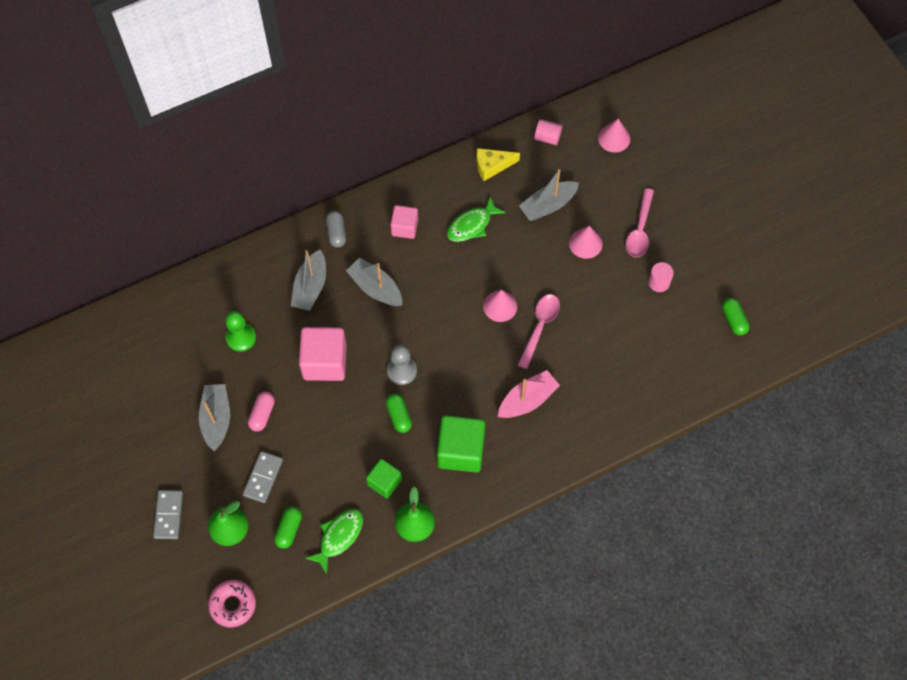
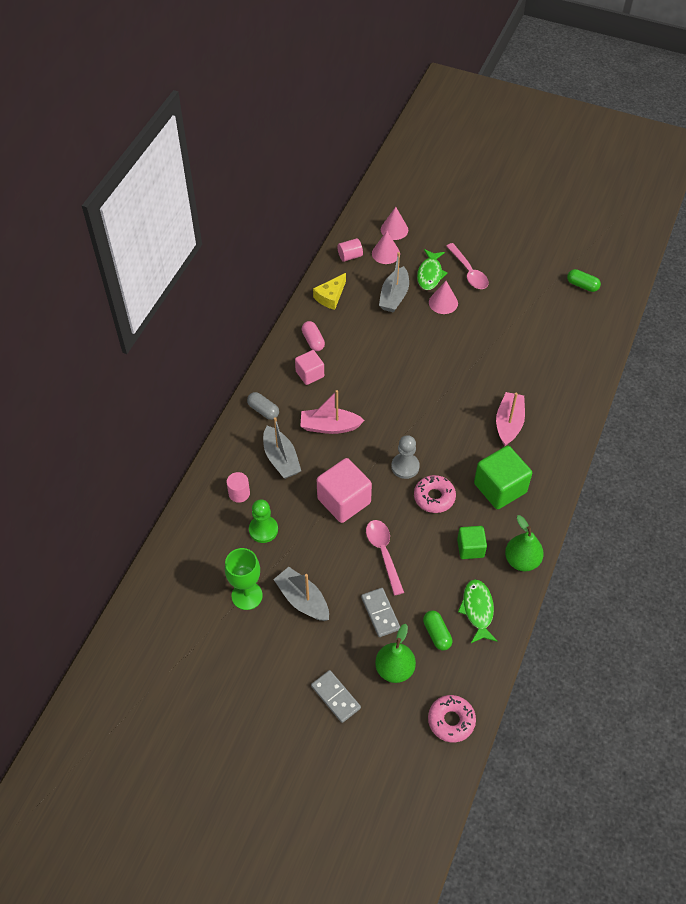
camera: 40 degrees left, 10 degrees down
pink capsule [248,392,275,431] -> pink capsule moved to [302,321,325,351]
grey boat [346,257,402,306] -> pink boat [300,390,365,434]
green capsule [386,394,412,433] -> pink donut [414,475,456,513]
green fish [447,196,506,242] -> green fish moved to [417,249,447,290]
pink cone [483,290,517,322] -> pink cone moved to [372,231,400,264]
pink spoon [517,294,560,369] -> pink spoon moved to [366,520,404,596]
pink cylinder [648,262,674,292] -> pink cylinder moved to [226,472,250,503]
none -> green goblet [225,548,263,610]

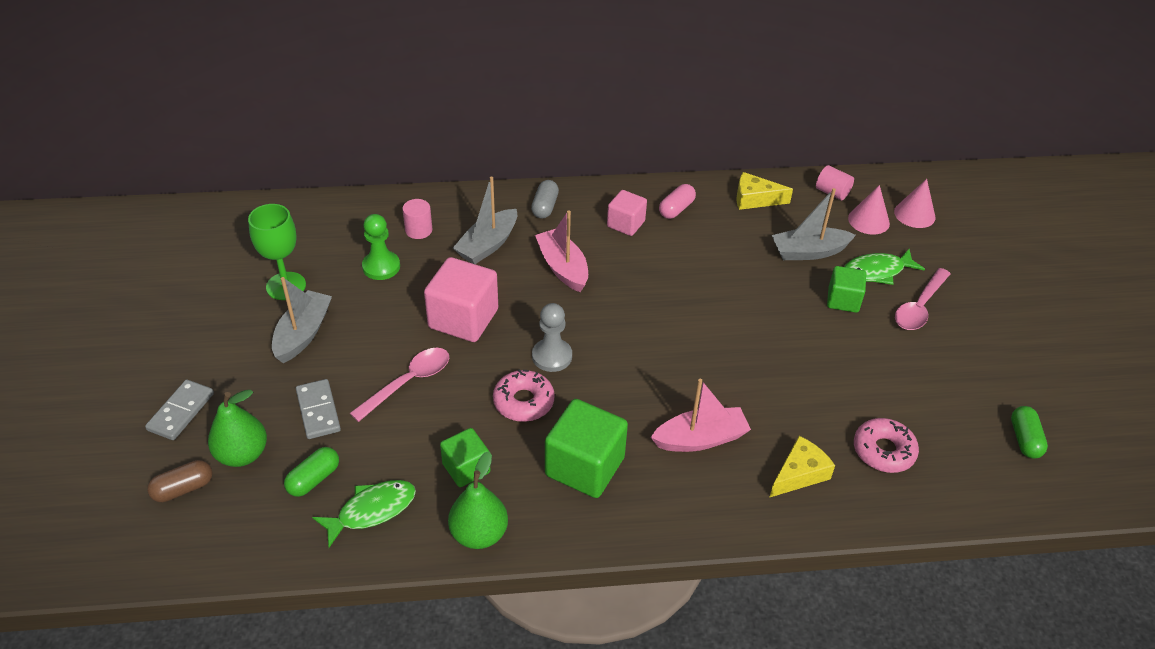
camera: 60 degrees right, 10 degrees down
grey domino [361,588,400,637] -> grey domino turned 60 degrees counterclockwise [296,379,341,439]
pink donut [428,695,476,742] -> pink donut moved to [854,418,919,473]
pink cone [429,281,458,314] -> green cube [827,266,866,313]
none -> brown capsule [147,460,212,502]
none -> yellow cheese [769,436,835,498]

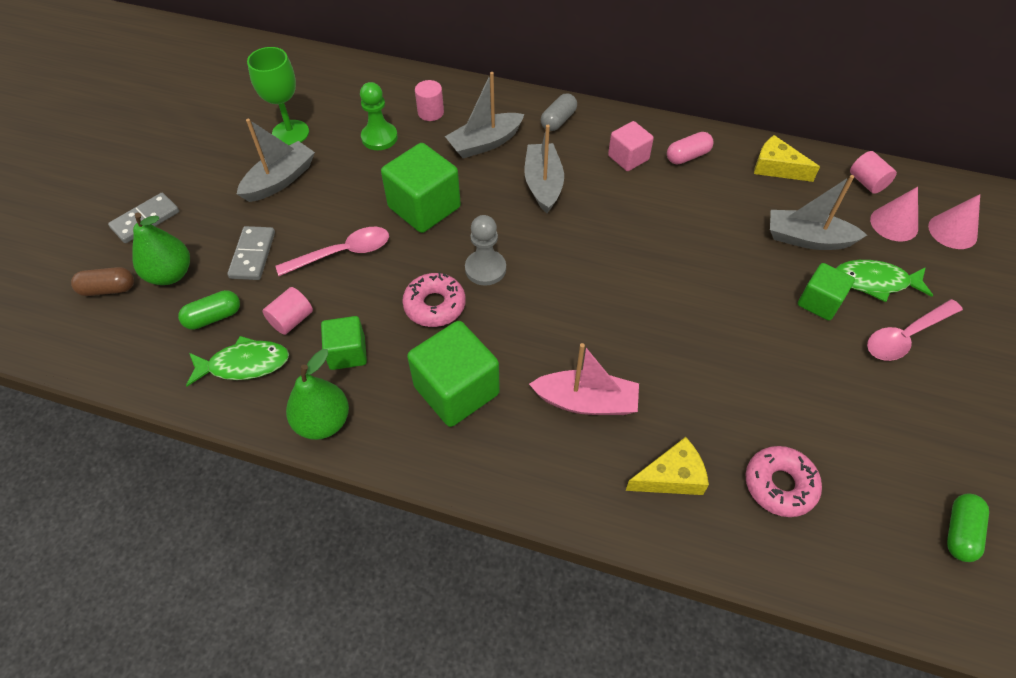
camera: 25 degrees right, 10 degrees up
pink cube [424,257,498,342] -> green cube [381,143,461,233]
pink boat [535,210,588,292] -> grey boat [524,125,564,213]
none -> pink cylinder [262,287,313,335]

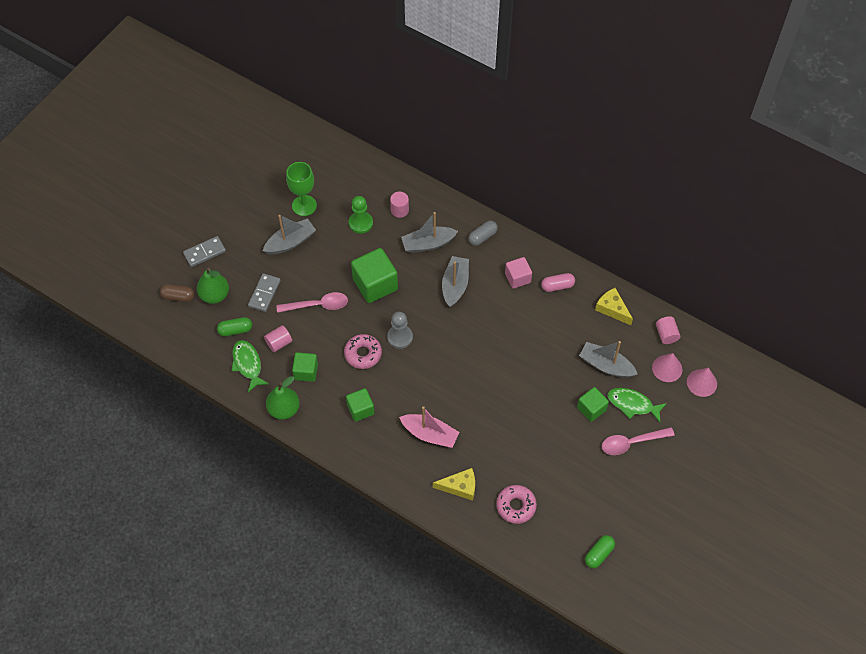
camera: 15 degrees right, 5 degrees up
green fish [186,336,289,387] -> green fish turned 120 degrees counterclockwise [231,340,269,392]
green cube [407,321,500,427] -> green cube [346,388,374,422], size x0.60

